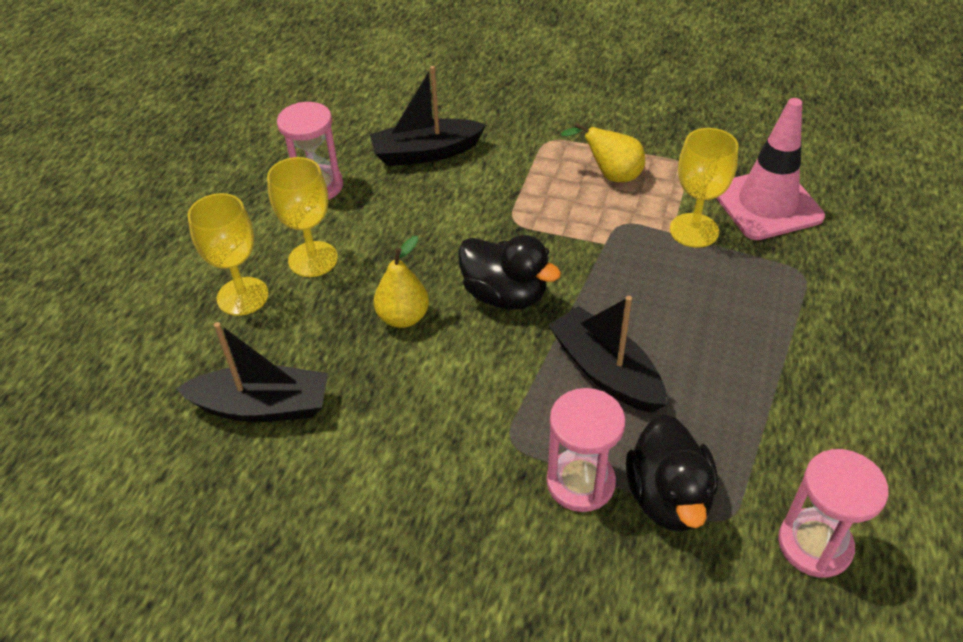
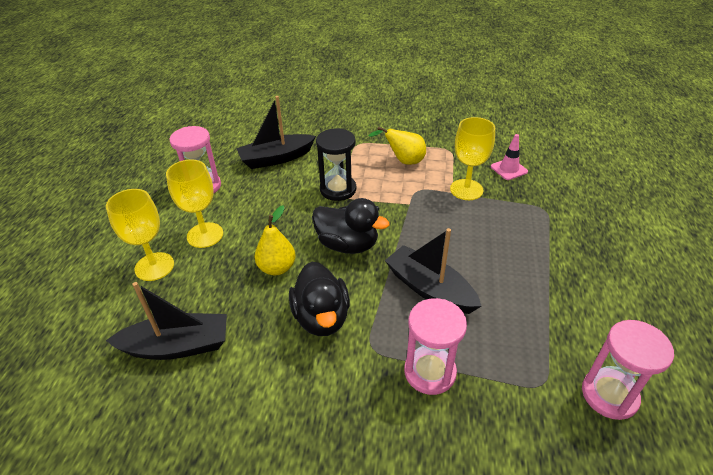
camera: 10 degrees left, 5 degrees down
black duck [626,414,718,532] -> black duck moved to [289,261,350,336]
pink traffic cone [716,98,825,240] -> pink traffic cone [491,134,528,180], size x0.49
none -> black hourglass [316,128,356,201]

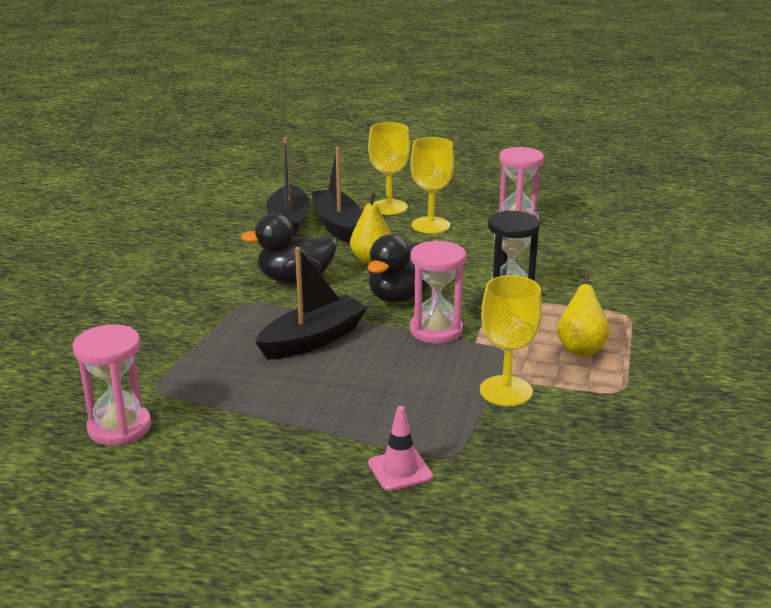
camera: 95 degrees right, 15 degrees down
black boat [236,96,316,169] -> black boat moved to [312,147,360,243]
pink hourglass [404,298,467,395] -> pink hourglass moved to [410,240,466,344]
pink traffic cone [491,134,528,180] -> pink traffic cone moved to [368,406,433,491]

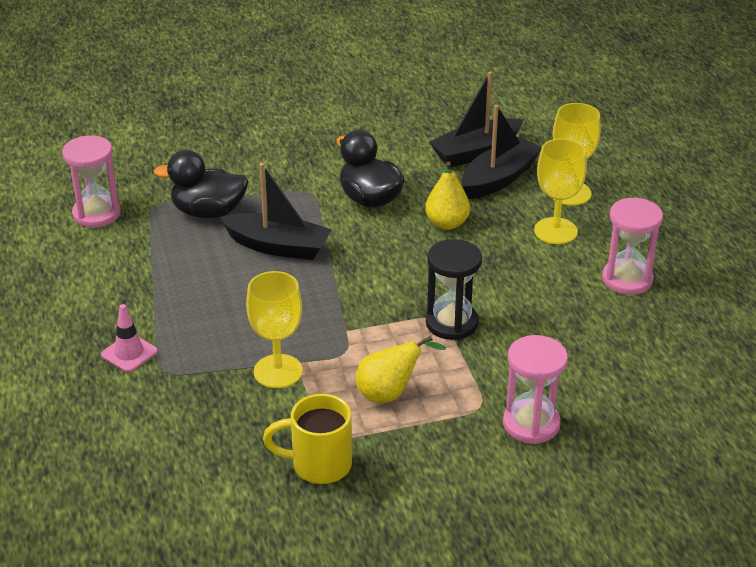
camera: 60 degrees right, 10 degrees up
black duck [368,234,430,303] -> black duck moved to [154,150,249,219]
pink hourglass [410,240,466,344] -> pink hourglass moved to [503,335,568,444]
none -> yellow mug [263,394,352,484]

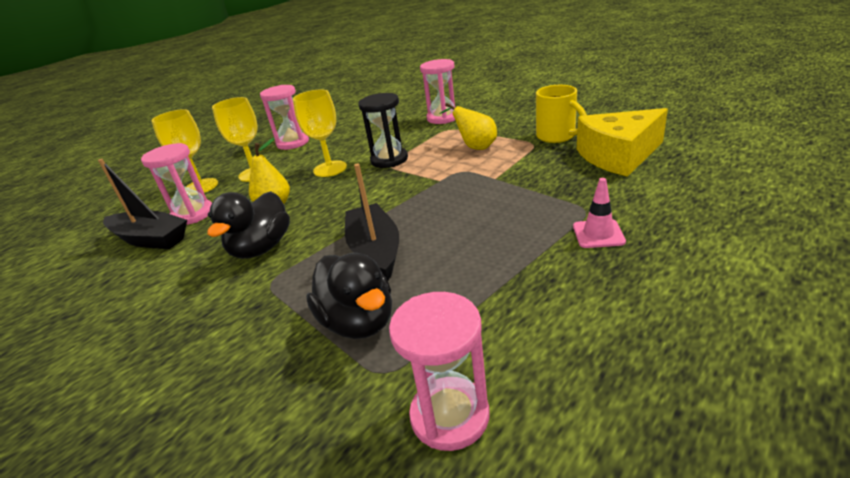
camera: 120 degrees left, 5 degrees down
yellow goblet [246,271,303,388] -> yellow goblet moved to [293,89,347,177]
black boat [462,105,542,199] -> pink hourglass [141,143,212,225]
none -> yellow cheese [577,108,668,177]

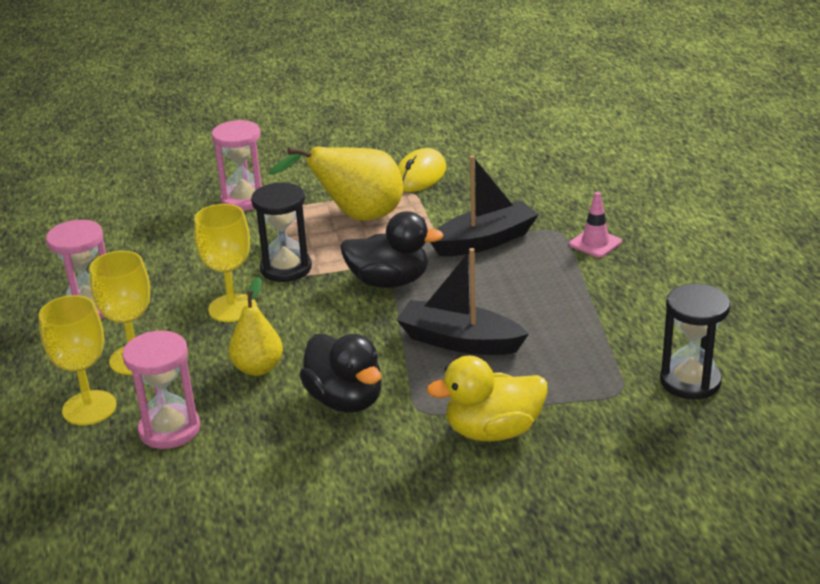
camera: 55 degrees left, 0 degrees up
black boat [98,159,187,249] -> black boat moved to [430,155,539,256]
black duck [306,253,392,339] -> black duck moved to [340,211,444,288]
pink hourglass [389,292,490,451] -> black hourglass [660,284,730,399]
yellow pear [439,103,497,150] -> yellow pear [269,147,403,221], size x1.62
yellow mug [536,85,587,143] -> yellow mouse [398,148,446,192]
yellow cheese [577,108,668,177] -> none
none -> yellow duck [426,355,548,441]

